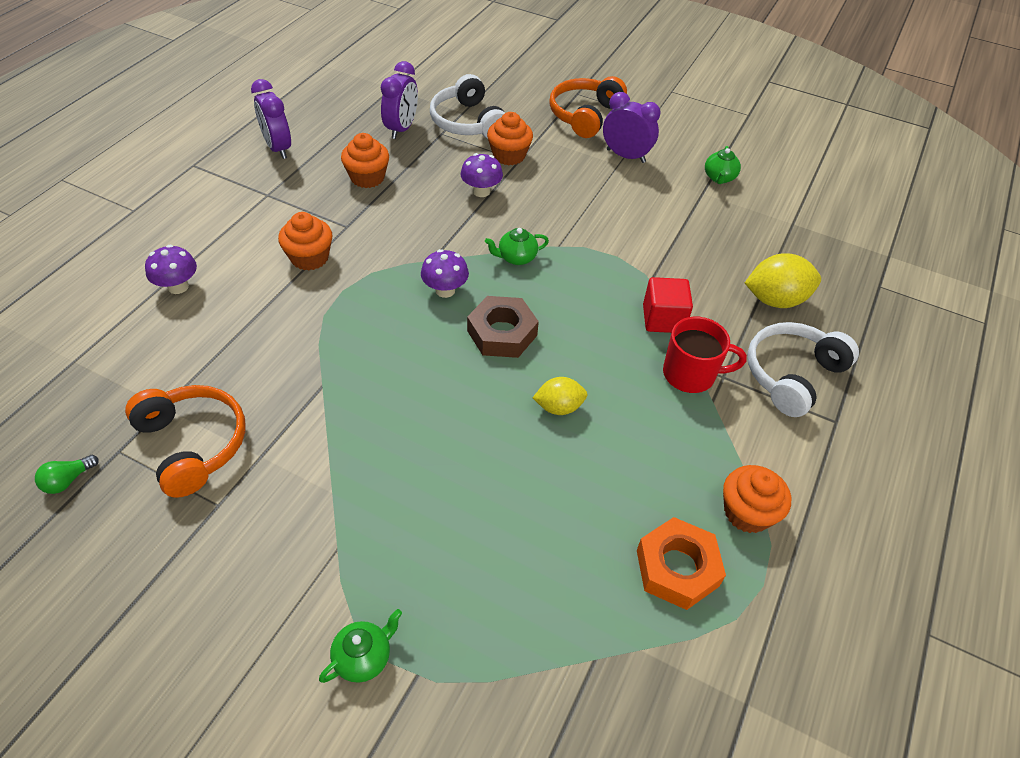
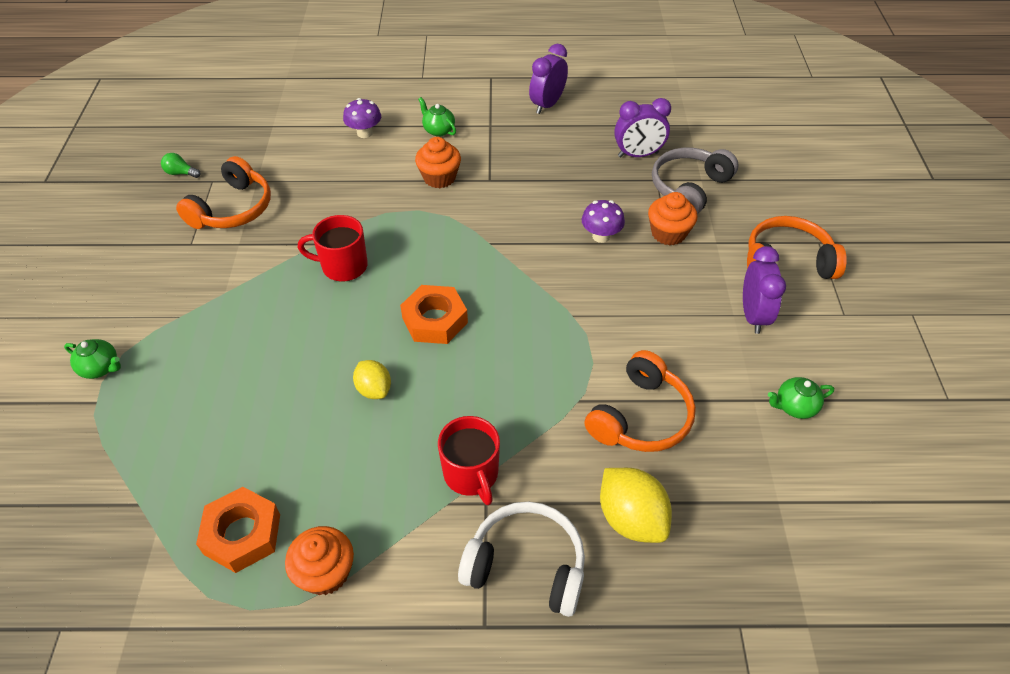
camera: 65 degrees right, 0 degrees up
orange cupcake [341,133,389,188] -> none
purple mushroom [421,249,469,298] -> none
white headphones [430,74,505,138] -> grey headphones [652,148,738,215]
brown nut [467,296,539,358] -> orange nut [400,285,468,344]
green teapot [485,228,549,265] -> green teapot moved to [418,97,456,137]
red cube [643,277,693,333] -> none
none -> red mug [298,215,368,282]
none -> orange headphones [585,350,696,452]

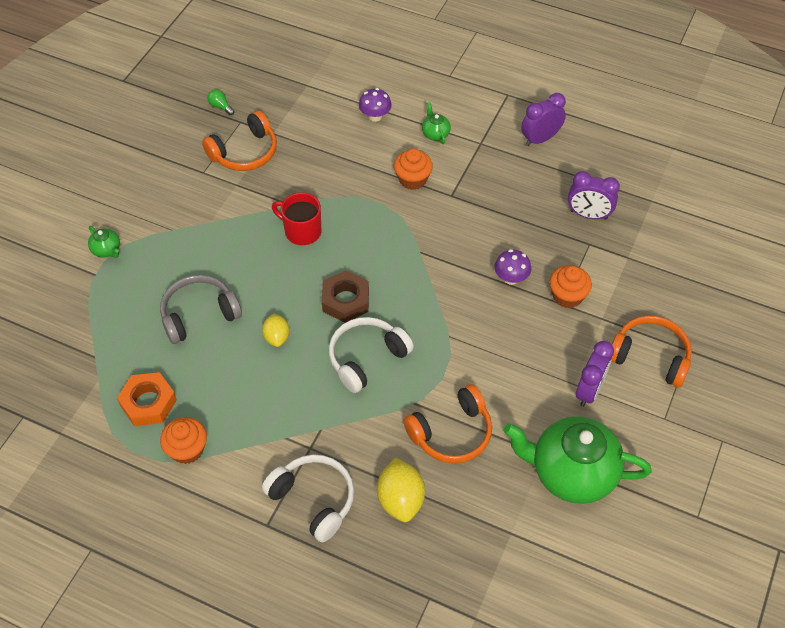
camera: 25 degrees right, 5 degrees up
orange nut [400,285,468,344] -> brown nut [322,270,369,323]
red mug [438,416,500,505] -> none
grey headphones [652,148,738,215] -> grey headphones moved to [160,275,242,344]
green teapot [768,377,834,419] -> green teapot [503,416,652,504], size x2.46
none -> white headphones [329,317,414,393]

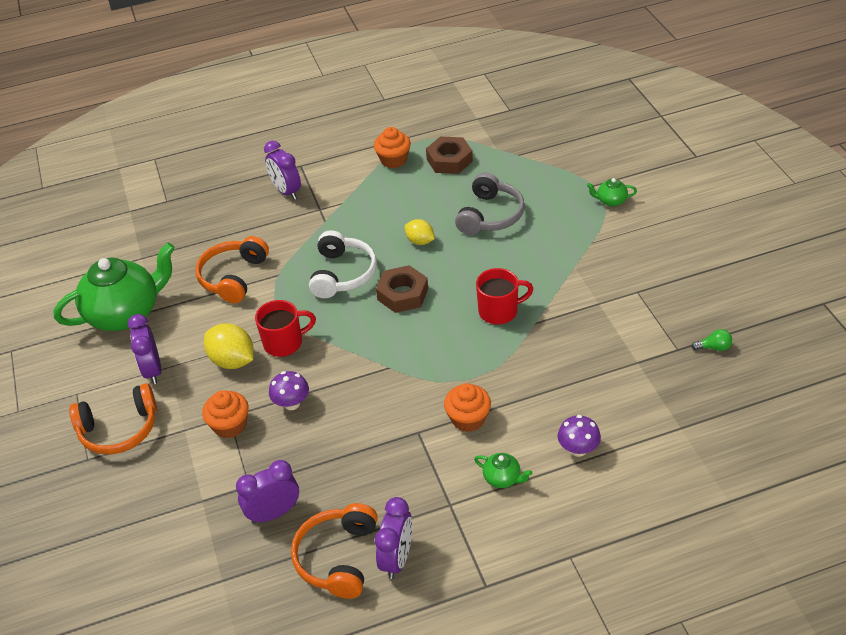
camera: 140 degrees right, 10 degrees down
orange nut [117,372,177,426] -> brown nut [426,136,473,174]
orange headphones [202,111,277,171] -> orange headphones moved to [291,503,378,599]
white headphones [262,455,354,543] -> purple clock [264,141,301,200]
yellow lemon [377,458,425,522] -> yellow lemon moved to [204,323,254,369]
none -> red mug [255,300,316,357]

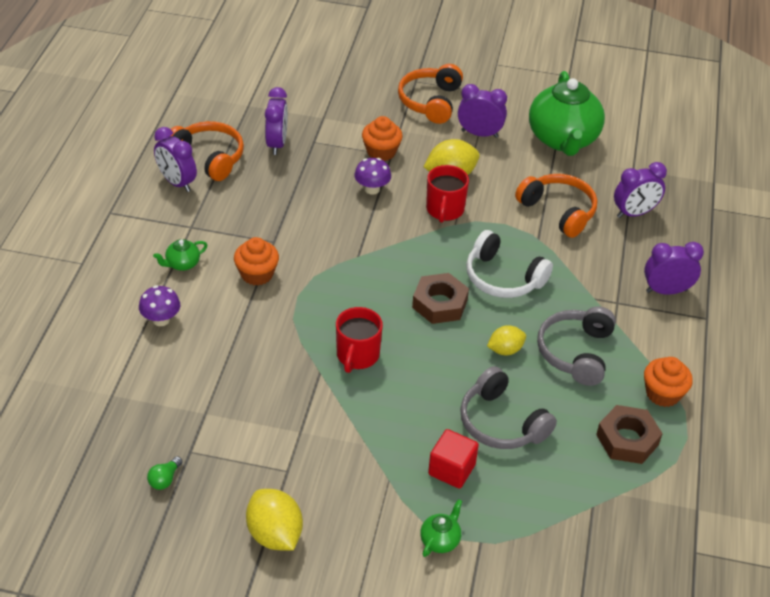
camera: 115 degrees right, 0 degrees up
none -> yellow lemon [246,489,303,550]
none -> red cube [428,429,479,488]
none -> grey headphones [537,306,616,386]
none -> purple clock [614,162,667,218]

